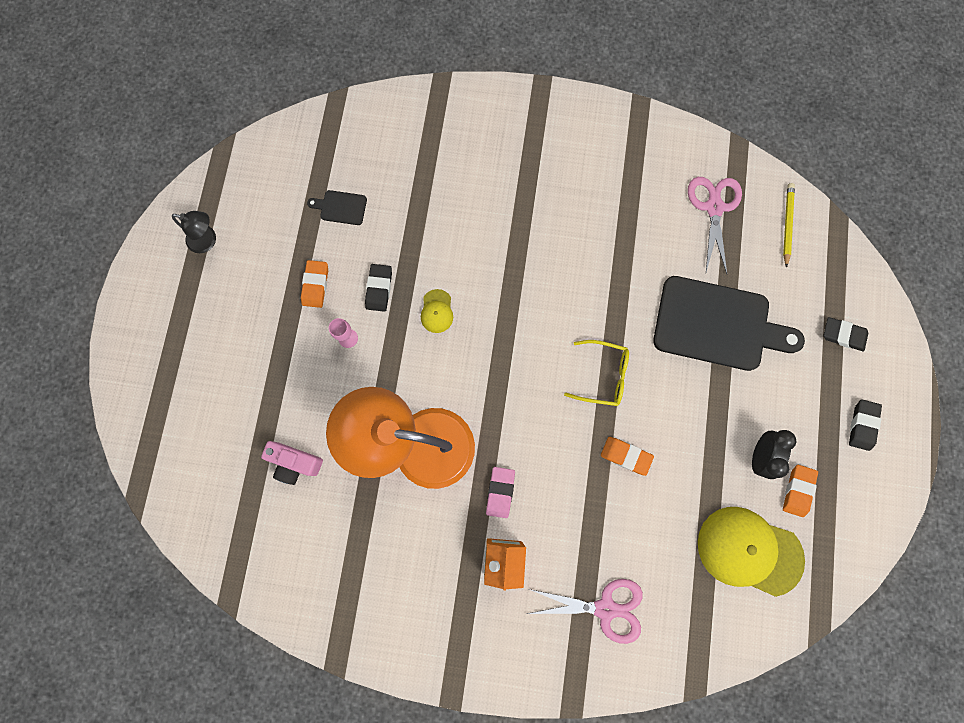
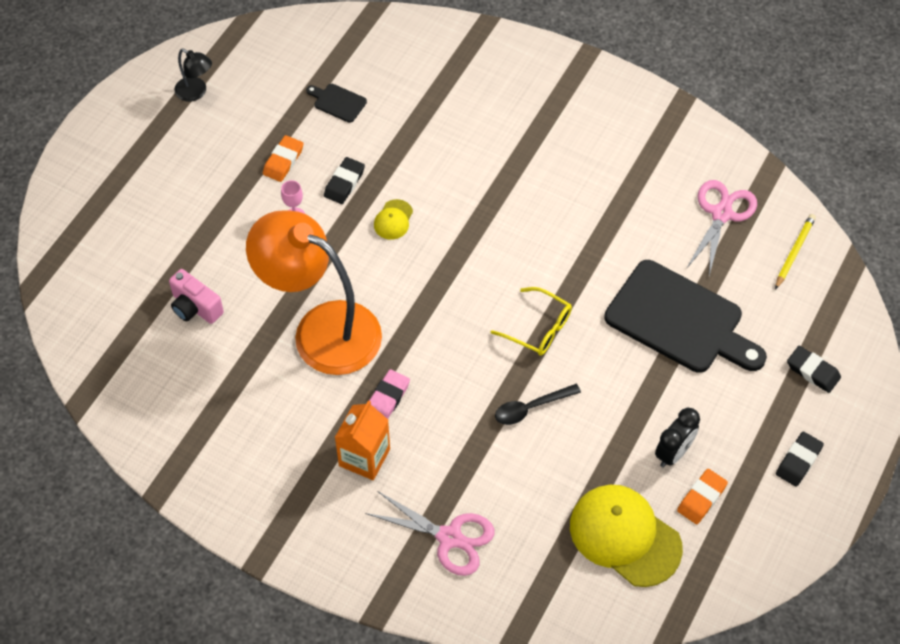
camera: 20 degrees right, 20 degrees down
orange eraser [601,437,654,476] -> black spoon [495,384,581,425]

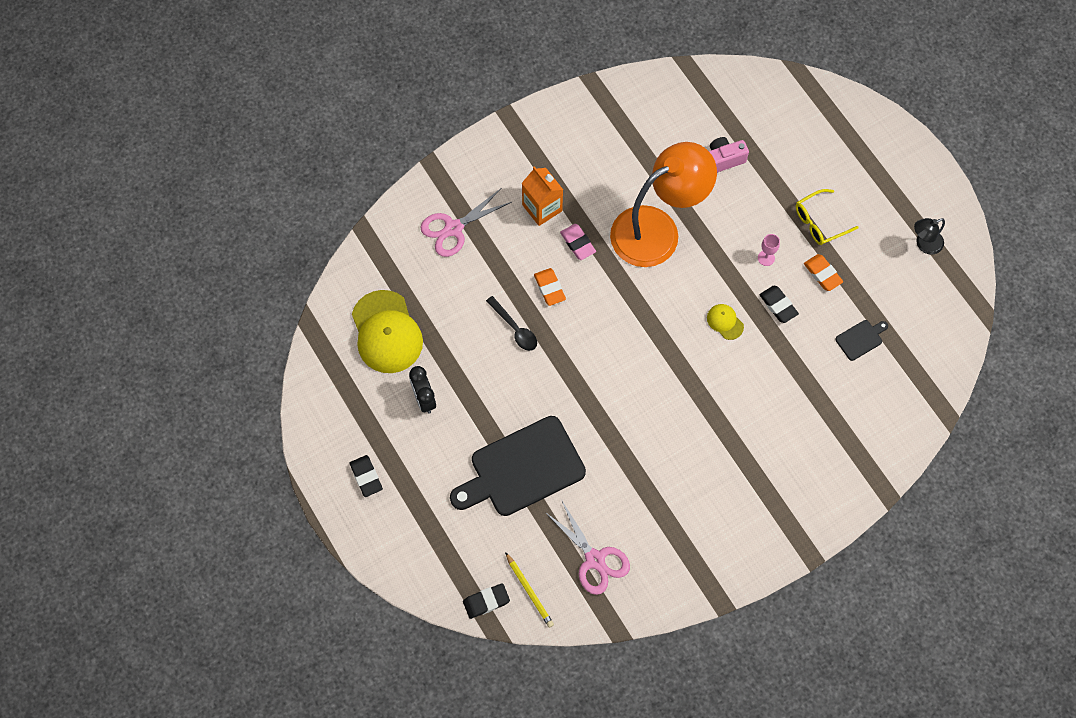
camera: 120 degrees right, 10 degrees up
yellow glasses [491,287,572,356] -> yellow glasses moved to [796,189,859,245]
black spoon [495,384,581,425] -> black spoon turned 135 degrees clockwise [486,296,537,351]
yellow cap [570,485,683,587] -> yellow cap turned 90 degrees clockwise [352,290,423,373]
orange eraser [677,469,728,524] -> orange eraser moved to [534,268,566,306]
black eraser [787,346,841,393] -> black eraser moved to [463,583,510,619]

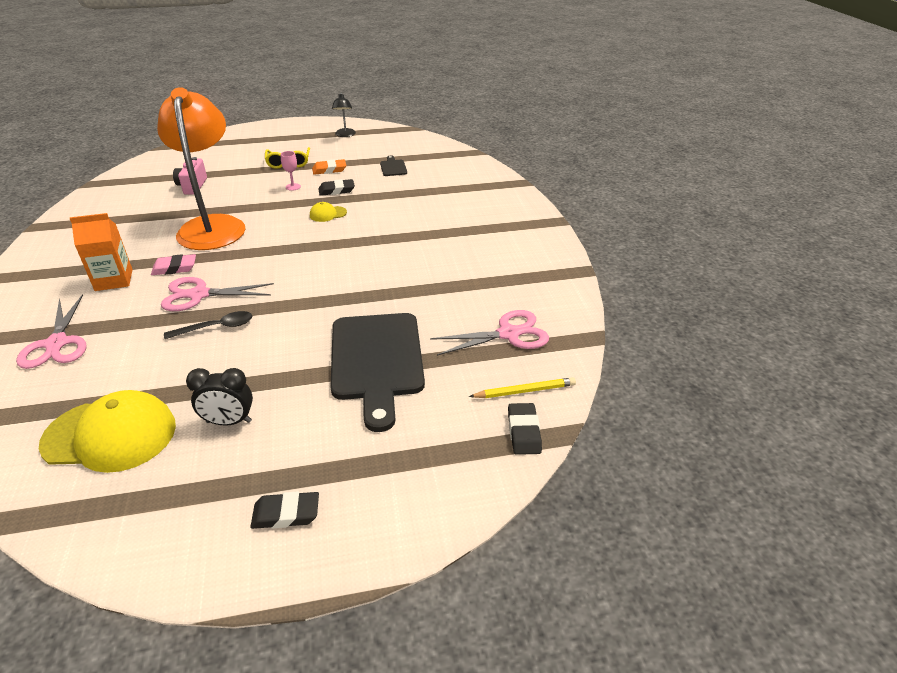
camera: 70 degrees left, 30 degrees down
orange eraser [534,268,566,306] -> pink scissors [161,277,274,311]

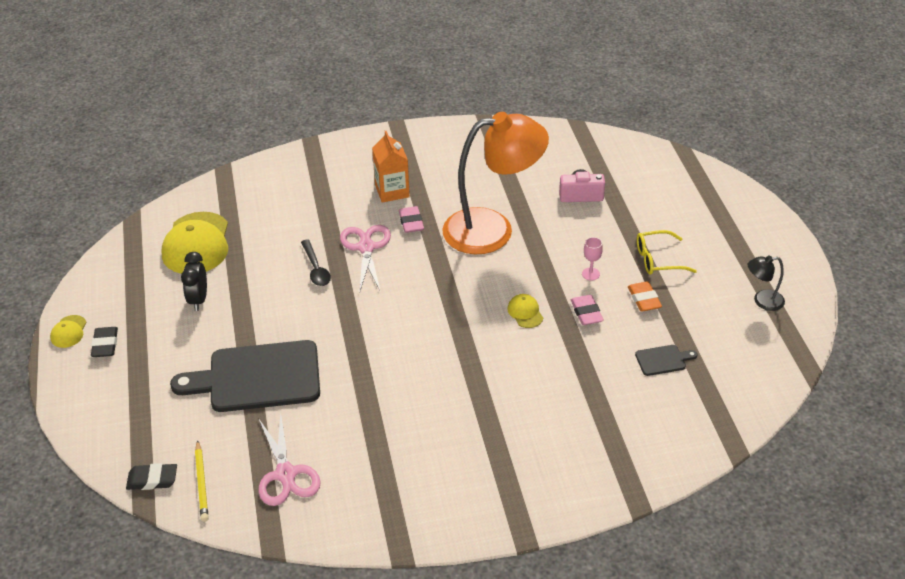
camera: 90 degrees right, 5 degrees up
pink scissors [16,294,87,369] -> none
black eraser [318,179,355,196] -> pink eraser [571,295,604,325]
none -> yellow cap [50,315,87,348]

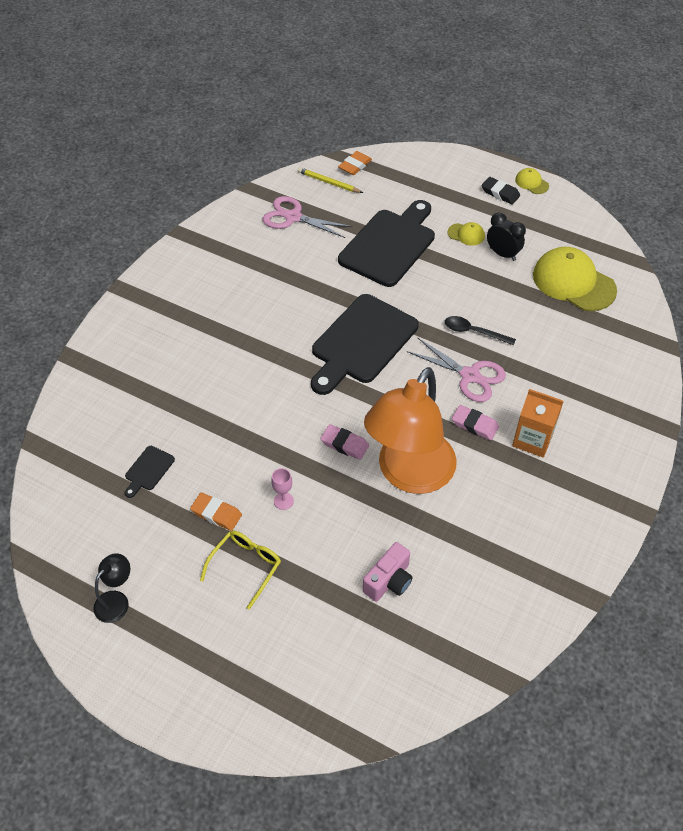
camera: 130 degrees right, 10 degrees up
black eraser [126,463,177,490] -> orange eraser [338,151,372,175]
yellow cap [507,294,543,328] -> yellow cap moved to [448,222,485,246]
pink eraser [571,295,604,325] -> pink eraser moved to [320,424,369,460]
none -> black cutting board [311,294,419,395]

